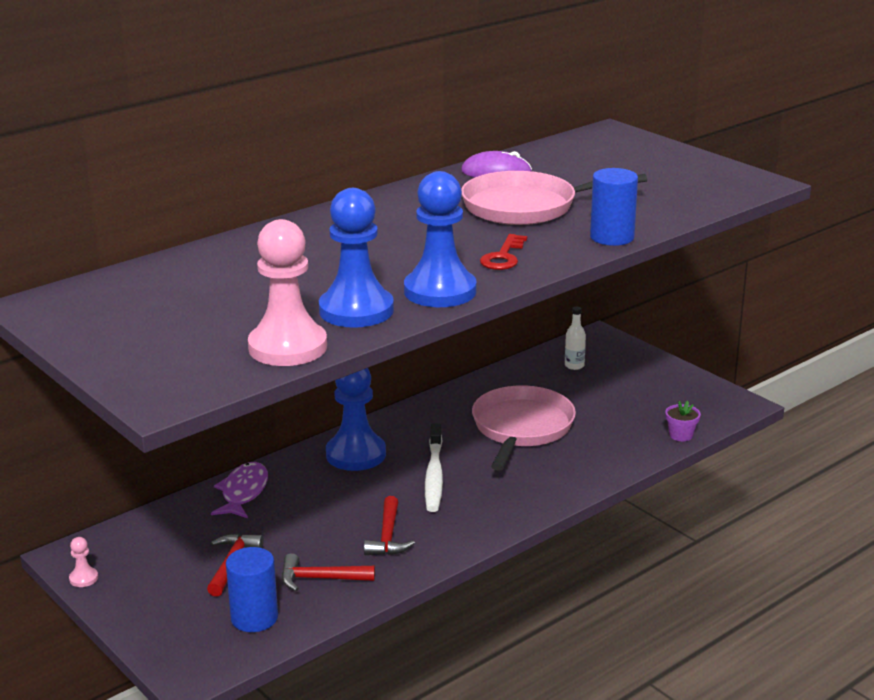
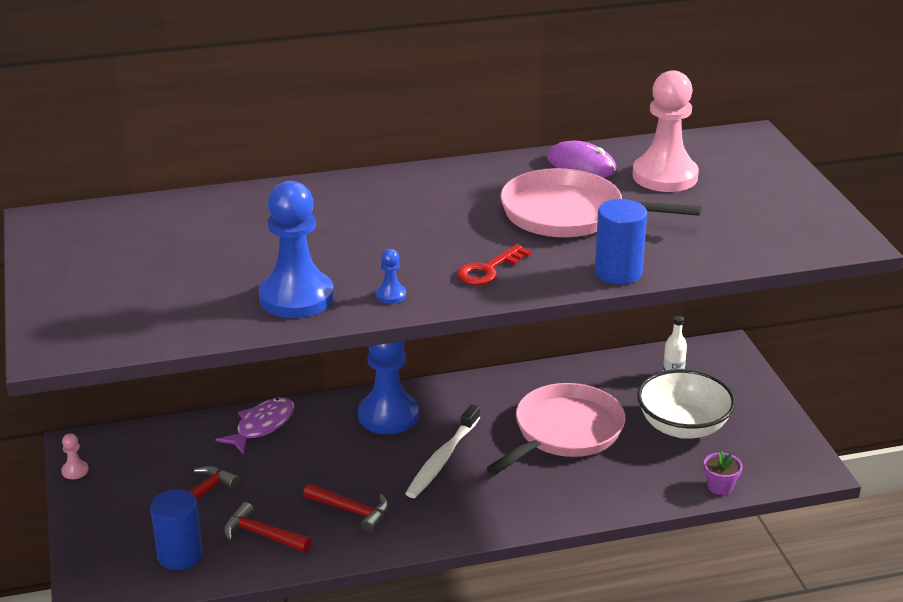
camera: 25 degrees right, 5 degrees up
pink pawn [248,219,327,366] -> pink pawn moved to [632,70,699,192]
red hammer [364,496,415,555] -> red hammer turned 90 degrees counterclockwise [303,483,389,533]
blue pawn [404,171,477,307] -> blue pawn [376,249,406,304], size x0.41
none -> white bowl [637,369,736,439]

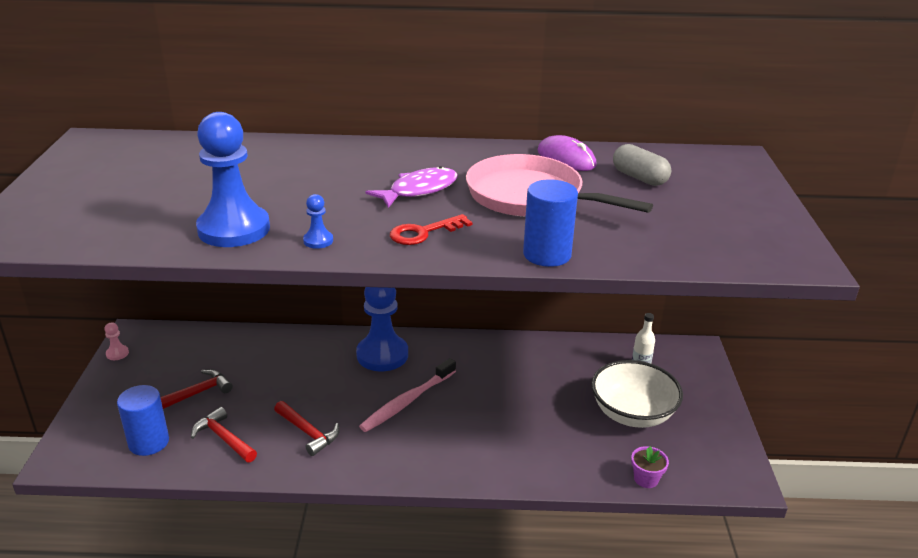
camera: 15 degrees right, 0 degrees up
purple fish [215,397,295,454] -> purple fish moved to [366,166,458,208]
white toothbrush [405,404,480,498] -> pink toothbrush [359,358,456,432]
pink pan [487,383,625,475] -> none
pink pawn [632,70,699,192] -> grey capsule [613,144,671,186]

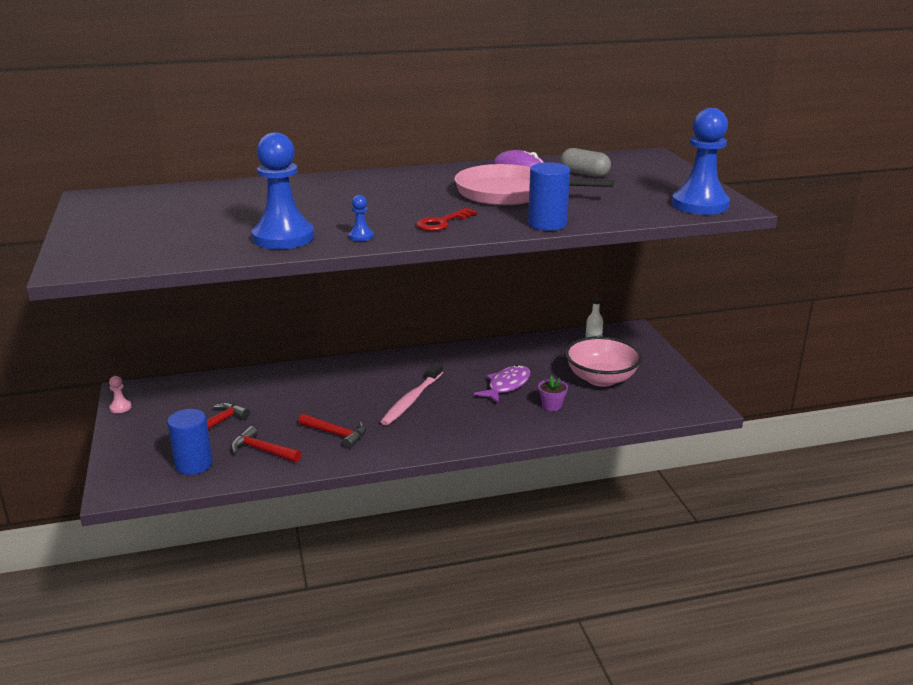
camera: 15 degrees left, 5 degrees down
blue pawn [356,287,408,371] -> blue pawn moved to [672,108,730,215]
purple fish [366,166,458,208] -> purple fish moved to [474,365,530,403]
white bowl [591,360,683,428] -> pink bowl [565,337,642,387]
purple flower pot [631,446,669,488] -> purple flower pot moved to [538,376,568,411]

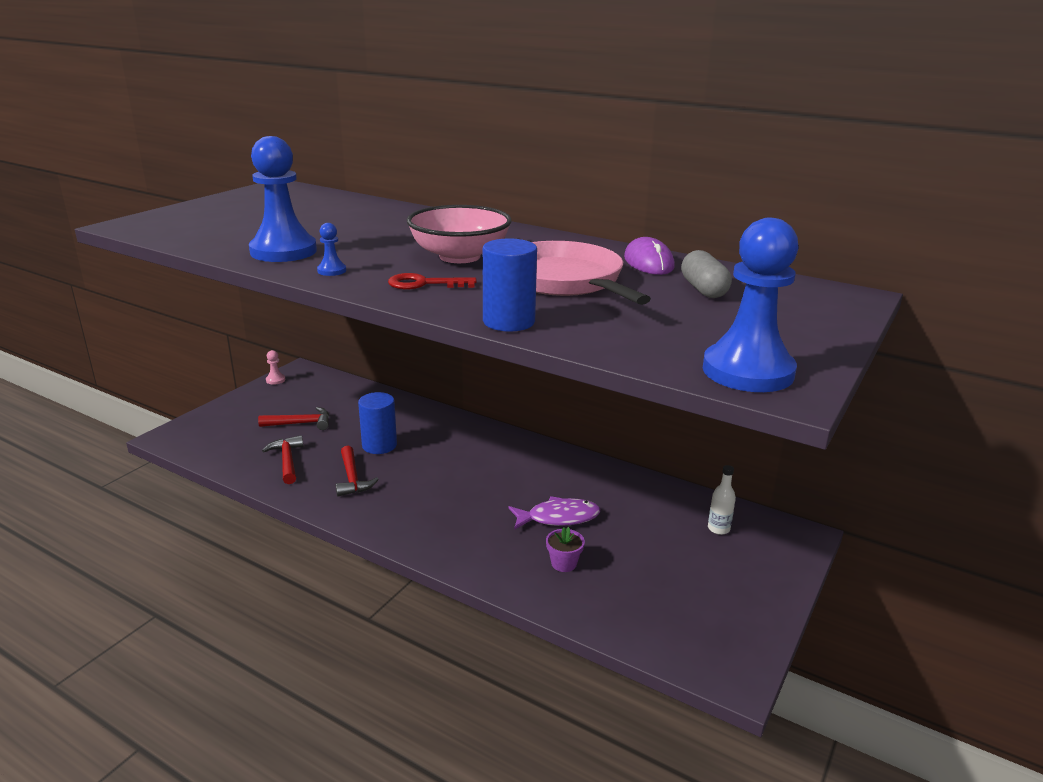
camera: 45 degrees right, 0 degrees up
blue cylinder [167,409,213,475] -> blue cylinder moved to [358,392,397,454]
pink toothbrush [381,362,443,426] -> none
pink bowl [565,337,642,387] -> pink bowl moved to [407,205,512,263]

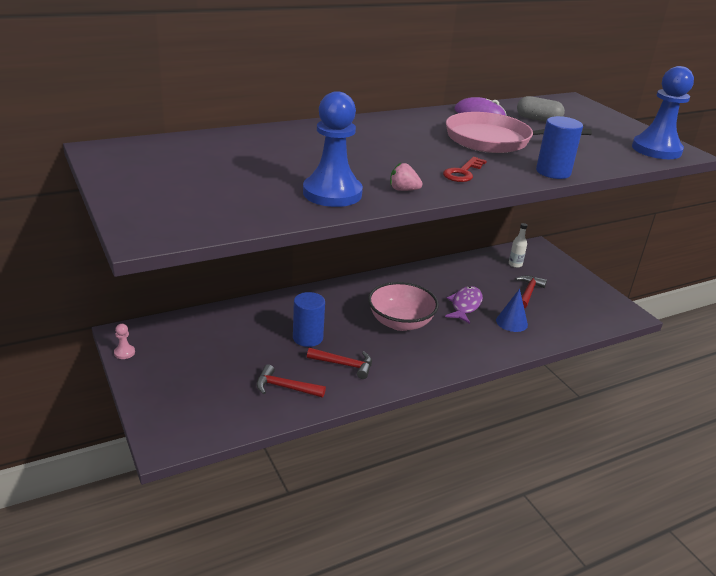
camera: 60 degrees left, 5 degrees up
red hammer [258,407,329,430] -> red hammer moved to [515,275,547,308]
blue pawn [317,223,346,276] -> pink strawberry [390,163,423,191]
pink bowl [407,205,512,263] -> pink bowl moved to [368,282,439,331]
purple flower pot [546,527,585,572] -> blue cone [496,289,528,332]

